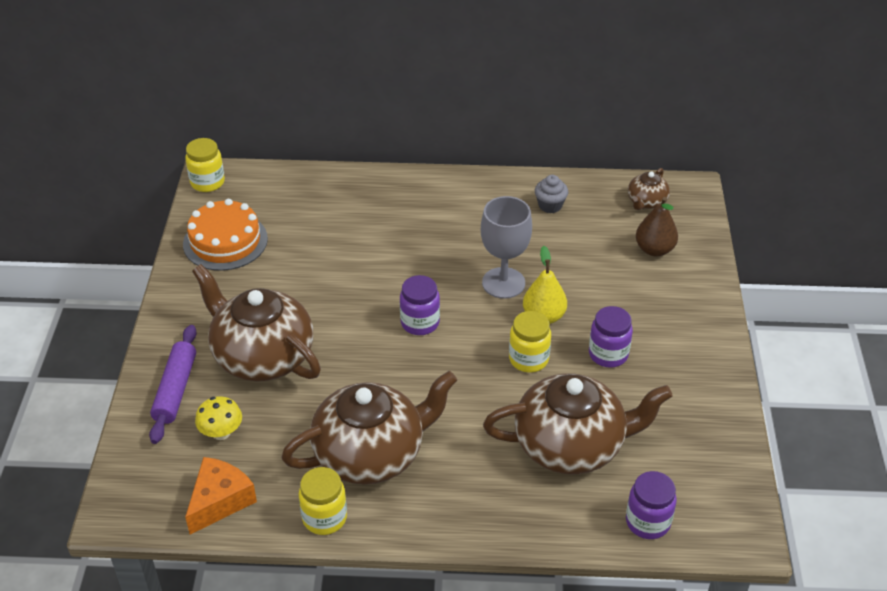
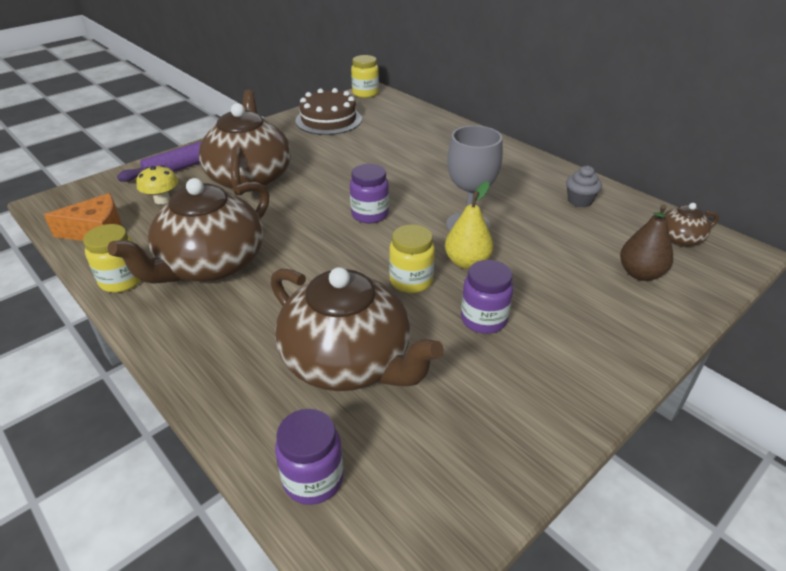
camera: 45 degrees right, 5 degrees down
orange cake [183,199,268,271] -> brown cake [295,88,362,135]
brown teapot [281,371,457,485] -> brown teapot turned 105 degrees clockwise [108,178,270,284]

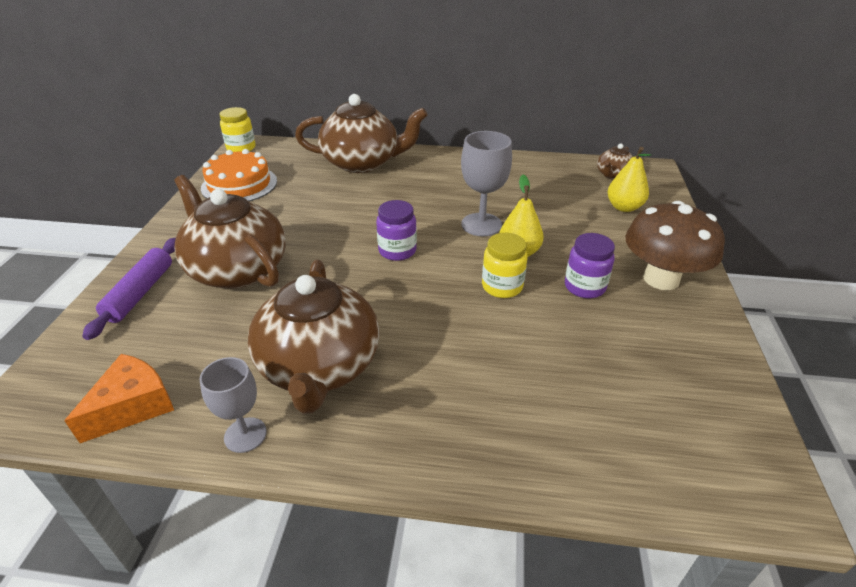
camera: 40 degrees left, 0 degrees up
yellow jar [83,224,141,293] -> grey goblet [200,357,267,453]
yellow mushroom [136,165,178,204] -> none
brown teapot [271,267,444,391] -> brown teapot moved to [295,94,428,173]
purple jar [275,409,344,505] -> none
brown cake [295,88,362,135] -> orange cake [201,149,277,201]
grey cupcake [566,166,602,207] -> none
brown pear [620,204,673,281] -> yellow pear [608,147,651,212]
none -> brown mushroom [626,201,725,290]

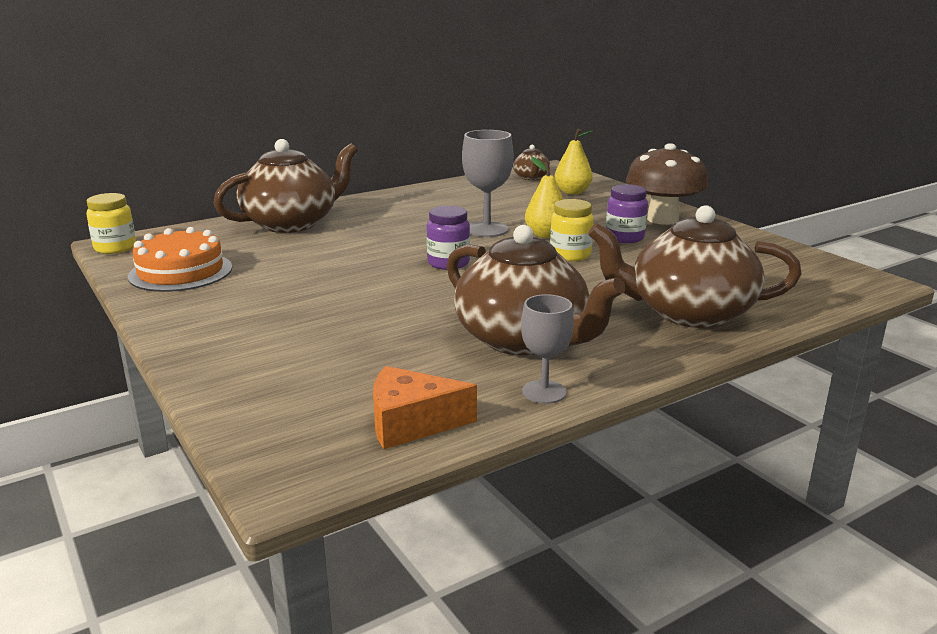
camera: 40 degrees left, 15 degrees down
orange cheese [64,354,174,443] -> orange cheese turned 90 degrees counterclockwise [373,366,477,449]
purple rolling pin [82,237,176,340] -> none
brown teapot [174,175,286,289] -> brown teapot moved to [588,205,802,328]

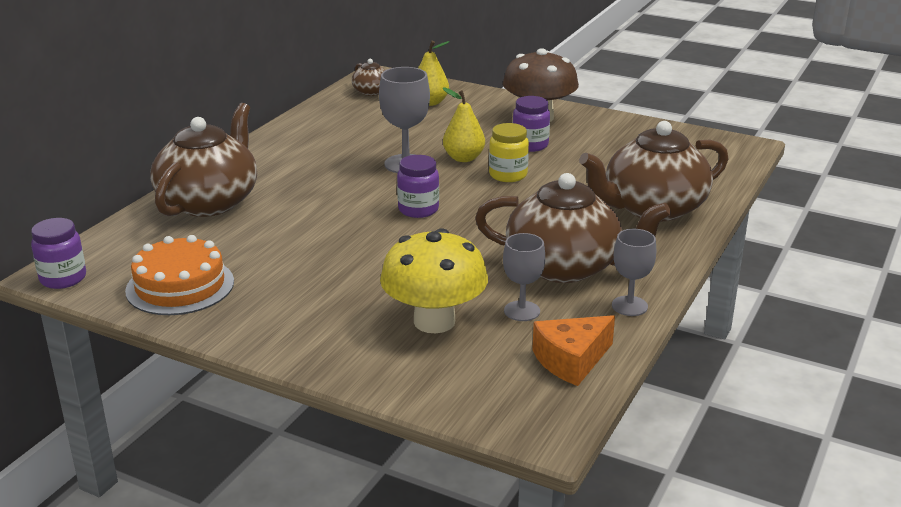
camera: 30 degrees left, 5 degrees up
yellow jar [86,193,136,254] -> purple jar [31,218,86,289]
none -> yellow mushroom [380,228,488,333]
none -> grey goblet [503,233,545,321]

